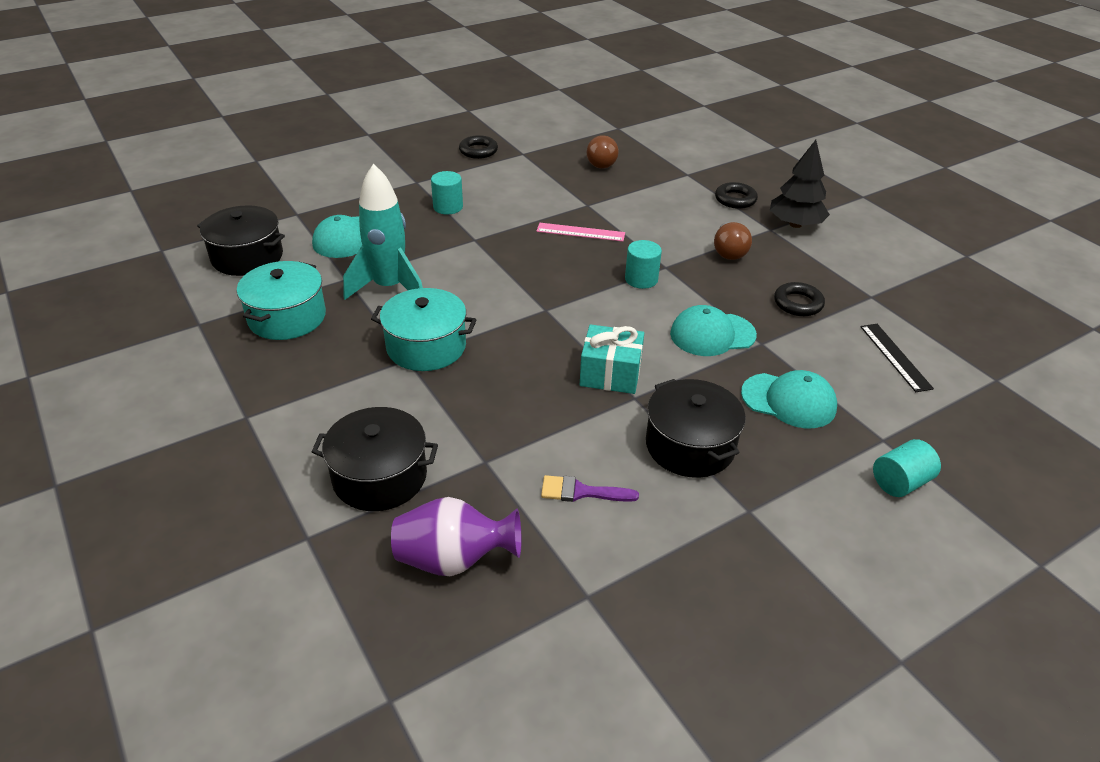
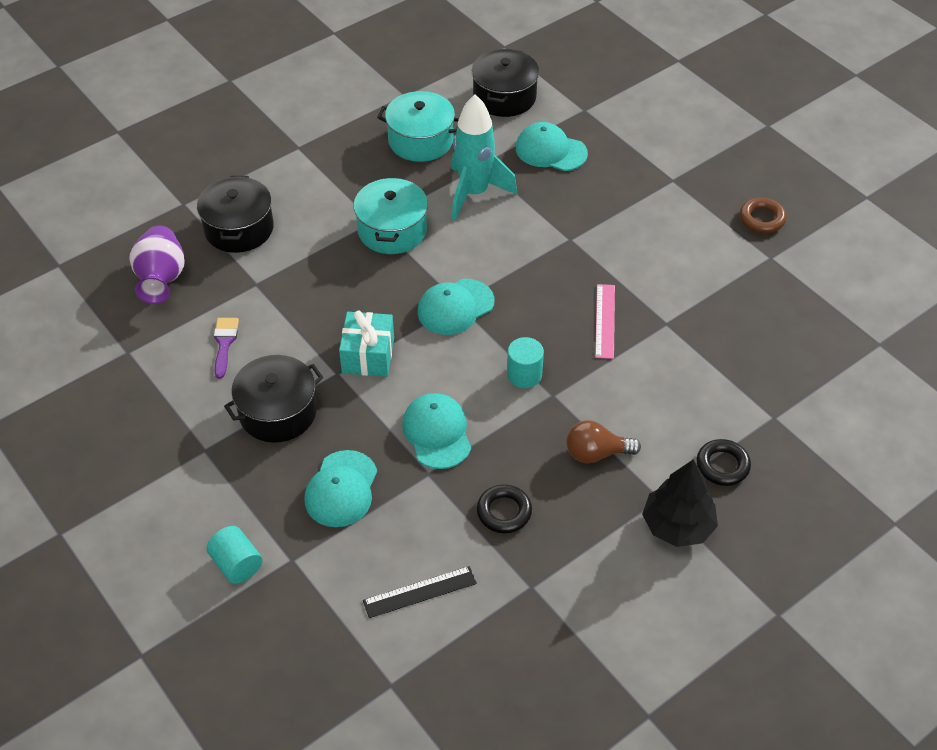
camera: 85 degrees right, 10 degrees up
turquoise cylinder [431,171,463,214] -> none
black ring [459,135,498,159] -> brown ring [740,197,787,233]
brown light bulb [587,135,619,169] -> none
none -> turquoise cap [418,279,494,335]

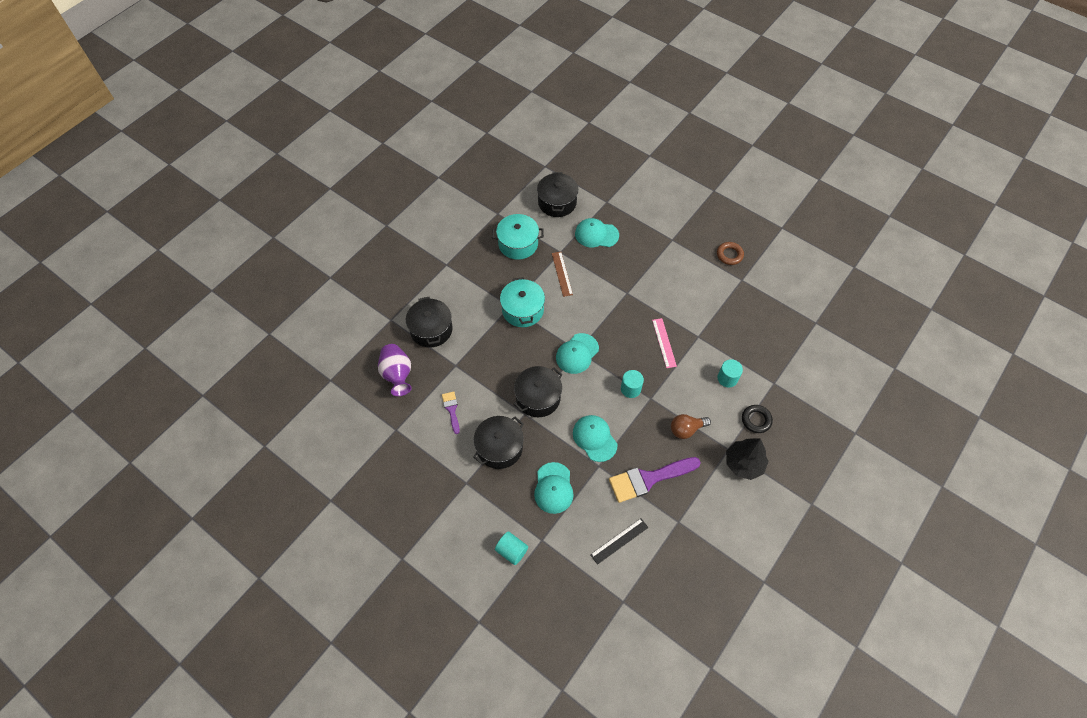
camera: 15 degrees left, 10 degrees up
turquoise gift [339,311,394,377] -> black pot [514,366,562,417]
turquoise rocket [451,95,517,220] -> brown ruler [552,252,573,297]
black ring [477,484,532,533] -> purple brush [609,457,701,503]
none -> turquoise cylinder [717,359,743,388]

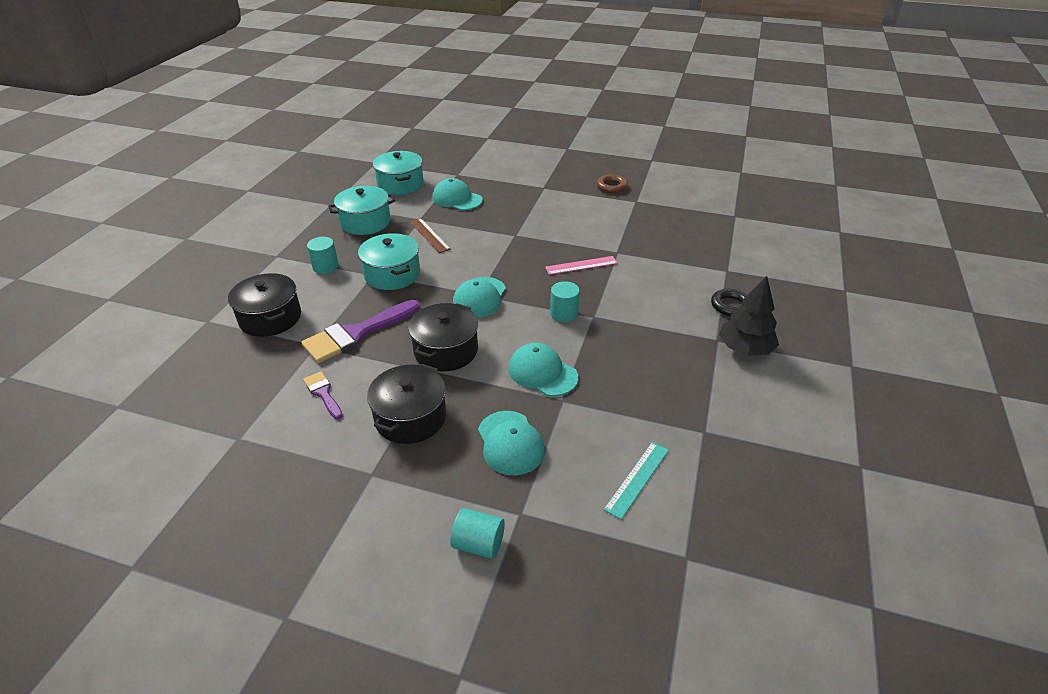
camera: 20 degrees left, 20 degrees down
purple vase [378,344,412,396] -> none
black pot [537,172,578,217] -> turquoise pot [373,151,424,195]
turquoise cap [575,218,619,247] -> turquoise cap turned 45 degrees clockwise [433,178,483,210]
black ruler [590,518,649,565] -> turquoise ruler [604,442,669,519]
purple brush [609,457,701,503] -> purple brush moved to [301,300,420,363]
pink ruler [652,318,677,368] -> pink ruler turned 75 degrees counterclockwise [545,256,618,275]
brown light bulb [671,414,711,439] -> none
turquoise cylinder [717,359,743,388] -> turquoise cylinder moved to [307,237,339,274]

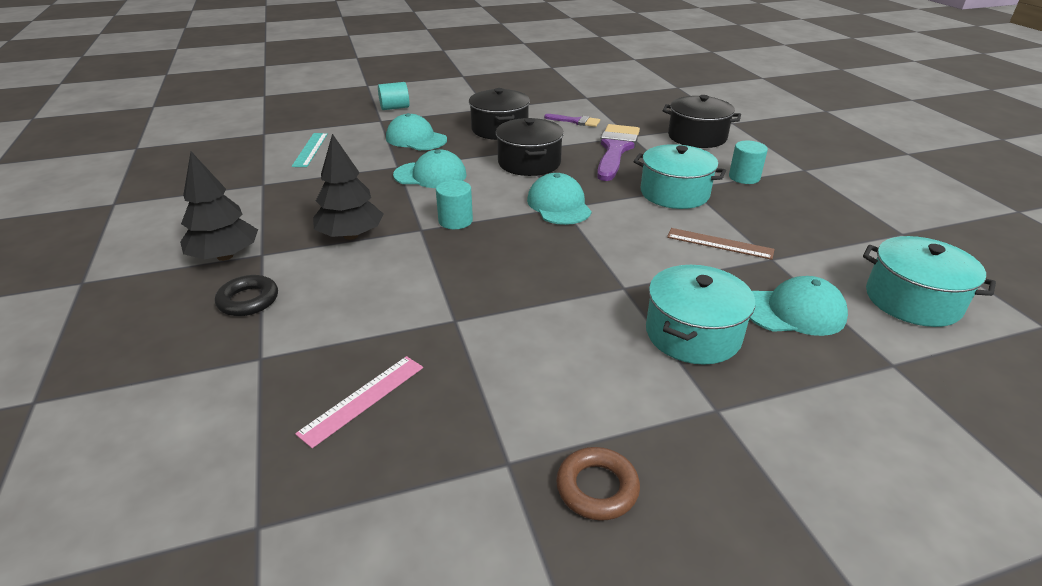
camera: 145 degrees right, 5 degrees down
turquoise pot [328,186,396,235] -> turquoise pot moved to [646,265,755,365]
pink ruler [545,256,618,275] -> pink ruler moved to [295,356,423,448]
none -> black tree [313,134,383,240]

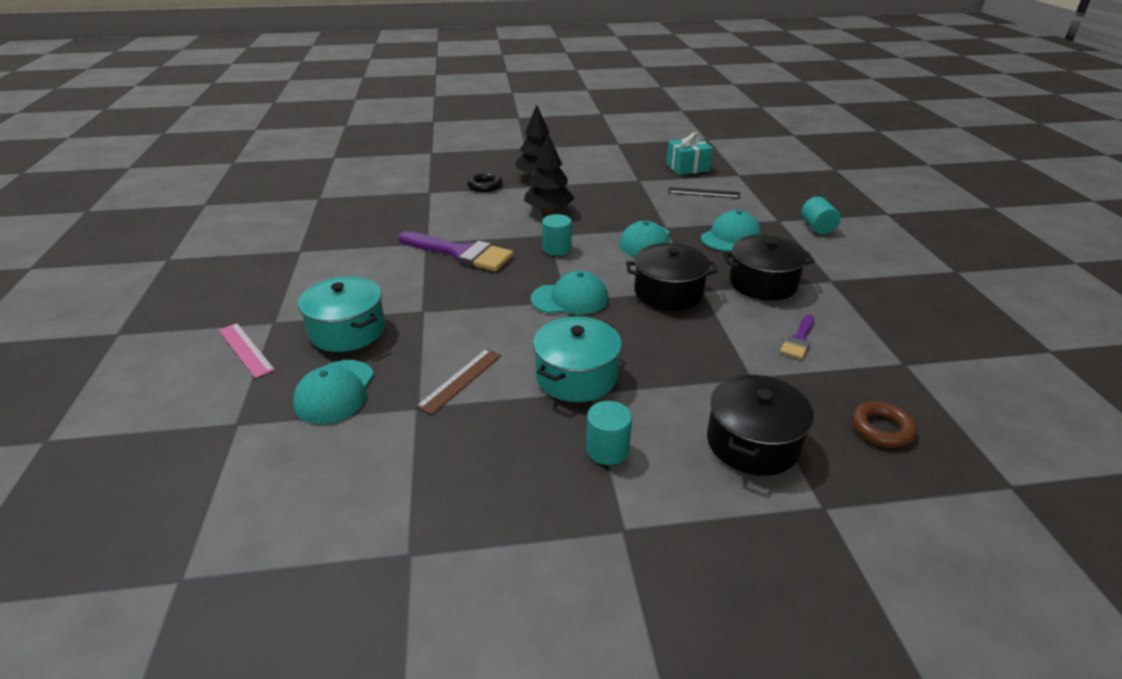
camera: 100 degrees right, 0 degrees up
turquoise ruler [292,133,328,167] -> black ruler [668,187,740,198]
pink ruler [295,356,423,448] -> pink ruler moved to [219,323,275,378]
brown ring [556,447,640,521] -> brown ring moved to [852,401,917,448]
purple brush [597,124,640,181] -> purple brush moved to [399,231,513,271]
turquoise pot [863,236,996,327] -> none
none -> turquoise gift [666,133,713,175]

